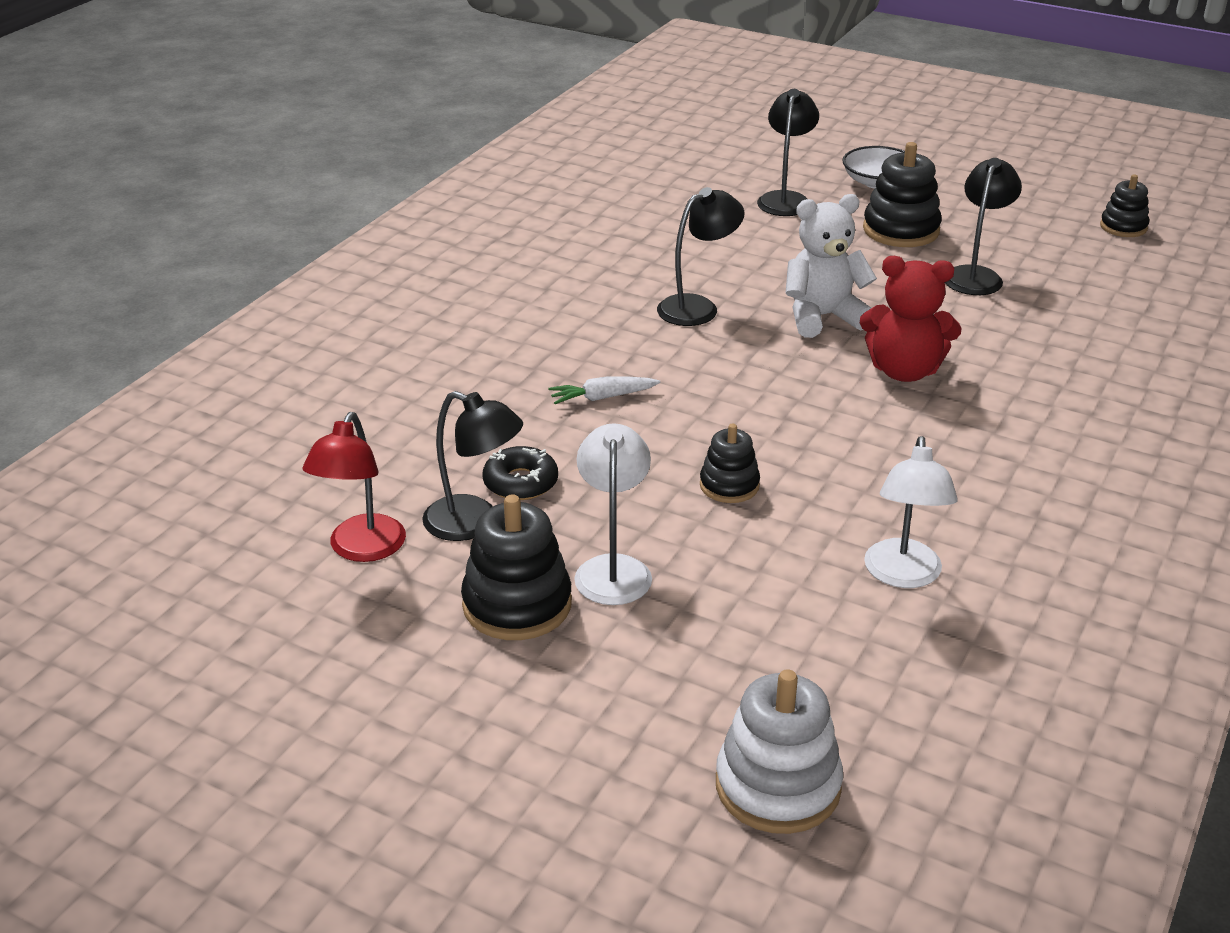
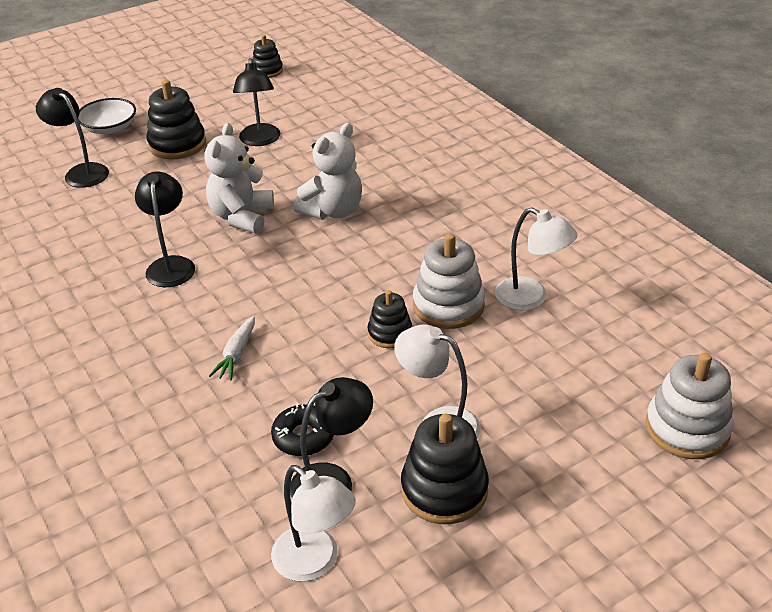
camera: 60 degrees left, 5 degrees up
red lamp [302,412,406,562] -> white lamp [271,465,356,582]
red teddy bear [860,256,962,382] -> white teddy bear [294,123,362,220]
black lamp [945,158,1022,295] -> black lamp turned 150 degrees counterclockwise [233,58,280,146]
none -> white stacking toy [413,233,485,329]

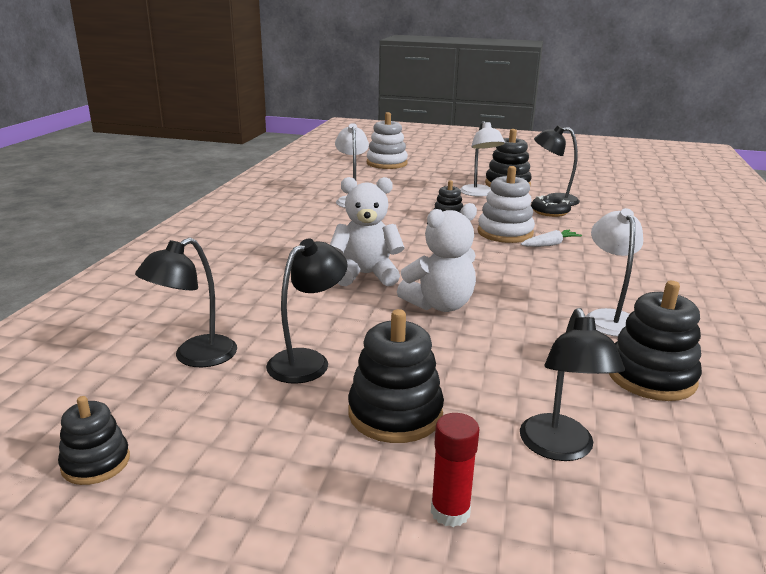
camera: 135 degrees left, 15 degrees down
white bowl [78,98,136,134] -> red glue stick [431,413,480,527]
black lamp [135,172,195,287] -> black lamp moved to [135,238,237,367]
white lamp [271,465,356,582] -> white lamp moved to [586,208,643,337]
white stacking toy [413,233,485,329] -> white stacking toy moved to [477,166,535,243]
none -> black stacking toy [609,281,702,401]

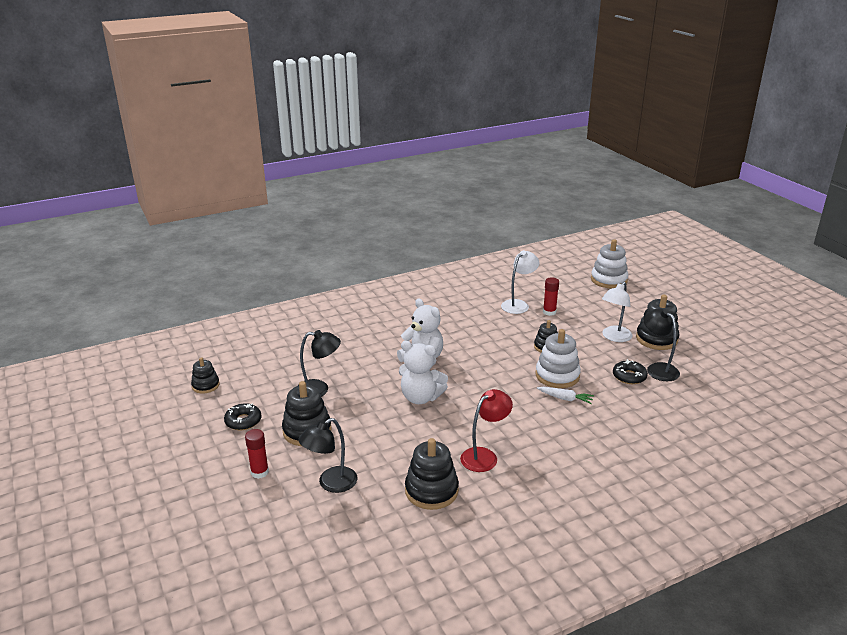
camera: 50 degrees right, 5 degrees up
black lamp [135,238,237,367] -> none
white lamp [586,208,643,337] -> red lamp [460,389,513,472]
none -> black donut [224,403,262,430]
none -> red glue stick [543,277,559,316]

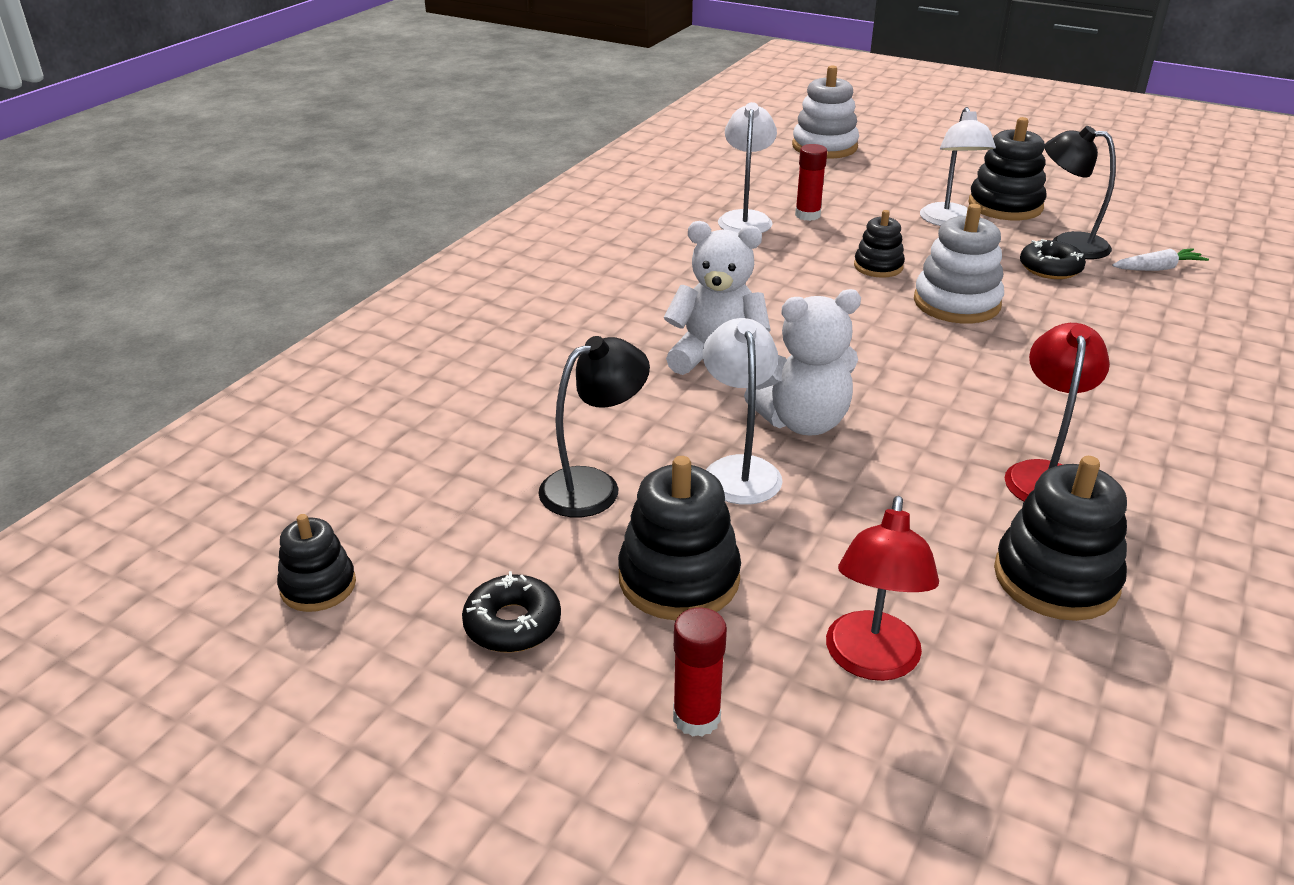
camera: 35 degrees left, 5 degrees up
black lamp [298,418,357,493] -> red lamp [826,496,939,681]
white carrot [537,387,594,404] -> white carrot moved to [1112,248,1209,271]
none -> white lamp [703,318,782,505]

